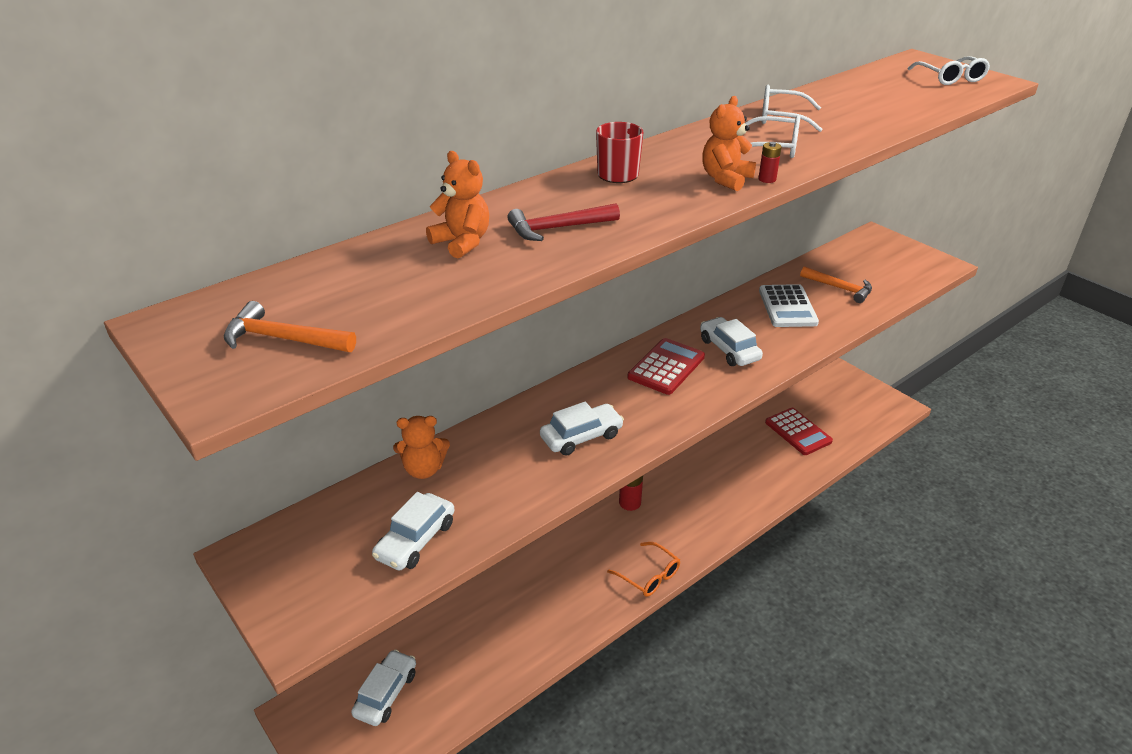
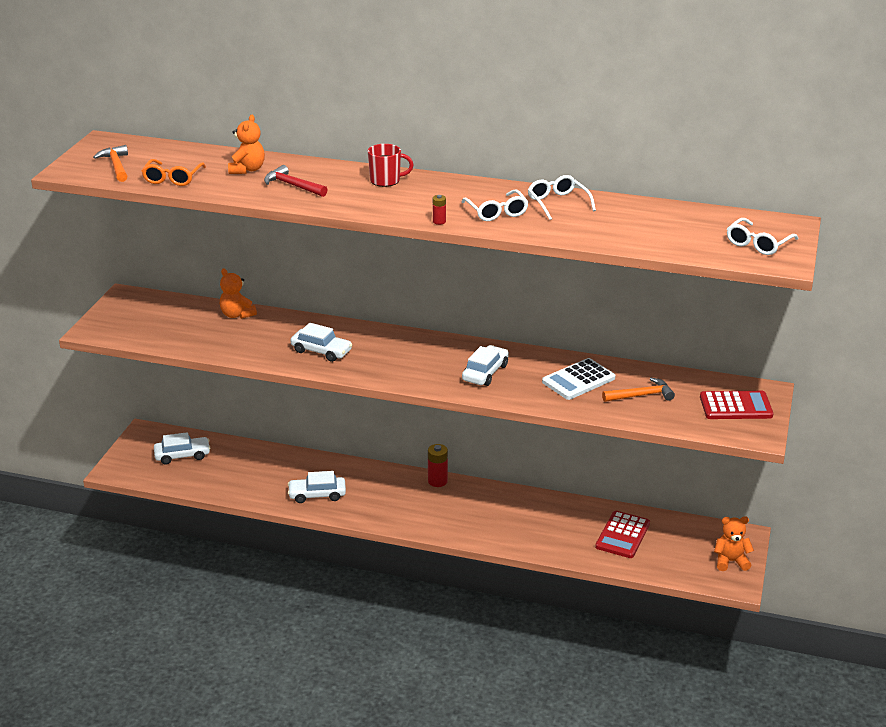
camera: 55 degrees right, 5 degrees down
white car [372,492,454,571] -> white car moved to [288,471,346,503]
orange glasses [607,542,680,597] -> orange glasses moved to [142,159,206,186]
red calculator [628,338,705,395] -> red calculator moved to [700,391,774,419]
orange teddy bear [702,96,756,191] -> orange teddy bear moved to [714,516,754,571]
orange hammer [800,266,872,303] -> orange hammer turned 105 degrees counterclockwise [602,378,675,402]

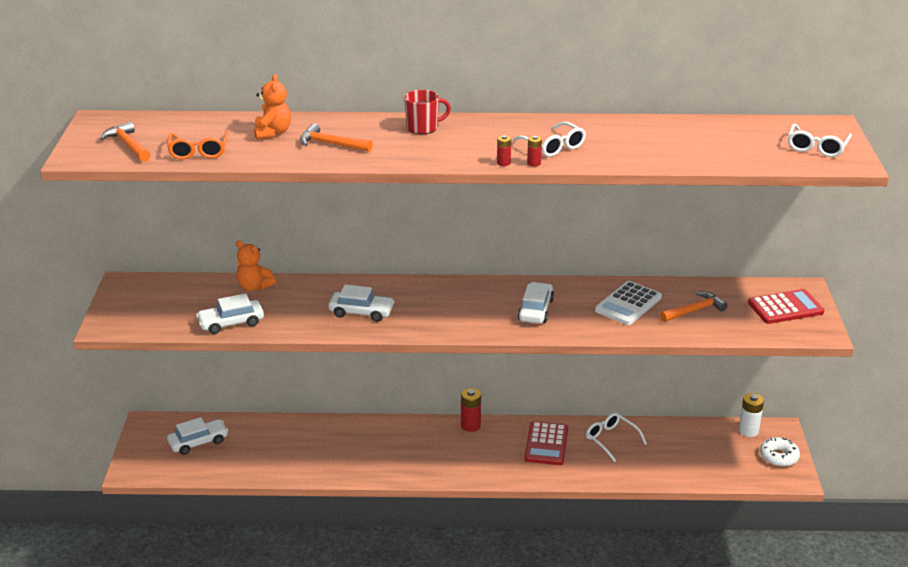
camera: 15 degrees left, 0 degrees up
red hammer [264,165,328,197] -> orange hammer [300,124,373,152]
white car [288,471,346,503] -> white car moved to [196,293,264,334]
white glasses [528,175,596,220] -> white glasses moved to [586,413,647,462]
red calculator [595,511,650,558] -> red calculator moved to [525,421,568,465]
orange teddy bear [714,516,754,571] -> white donut [760,437,800,467]
none -> red battery [527,136,542,167]
none -> white battery [739,393,764,437]

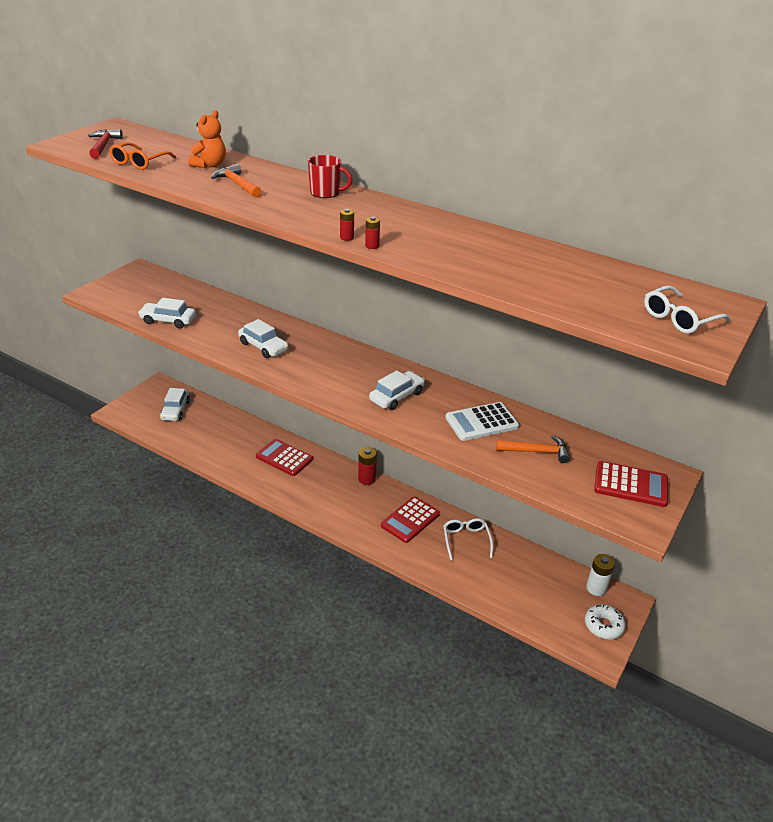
camera: 30 degrees right, 5 degrees up
orange hammer [100,122,151,161] -> red hammer [88,129,123,159]
white car [167,417,228,455] -> white car turned 90 degrees clockwise [160,388,190,421]
orange teddy bear [236,240,276,291] -> none
white glasses [513,122,586,157] -> none
none -> red calculator [256,439,313,476]

